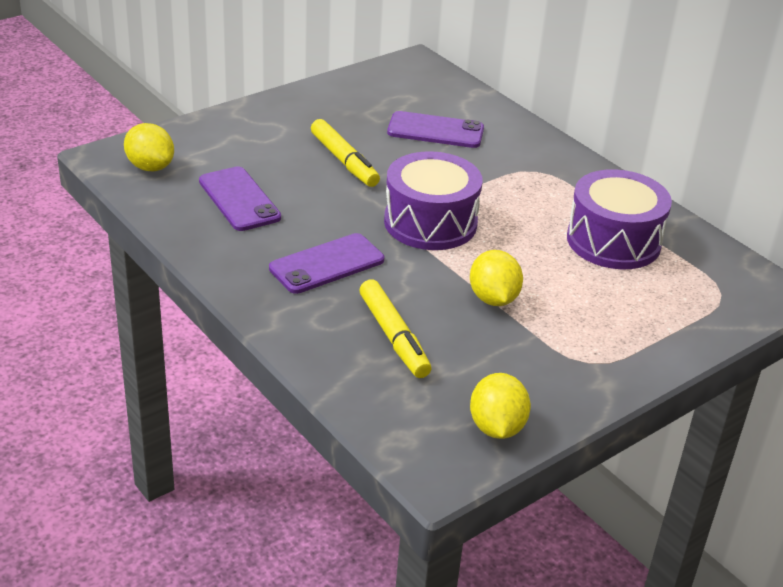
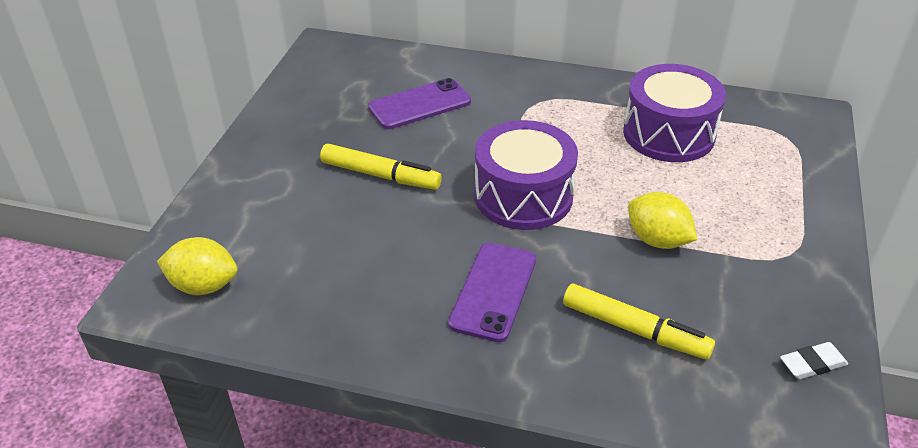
camera: 35 degrees left, 5 degrees up
purple phone [199,166,281,231] -> none
yellow lemon [470,373,531,439] -> white eraser [780,342,848,379]

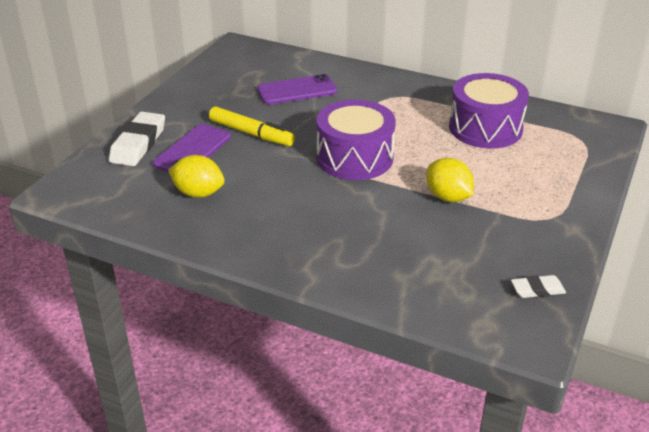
camera: 10 degrees right, 5 degrees down
yellow lemon [157,237,238,295] -> yellow lemon moved to [168,155,225,198]
purple phone [448,243,536,342] -> purple phone moved to [153,124,231,172]
yellow marker [563,284,715,359] -> none
none -> white eraser [109,112,165,166]

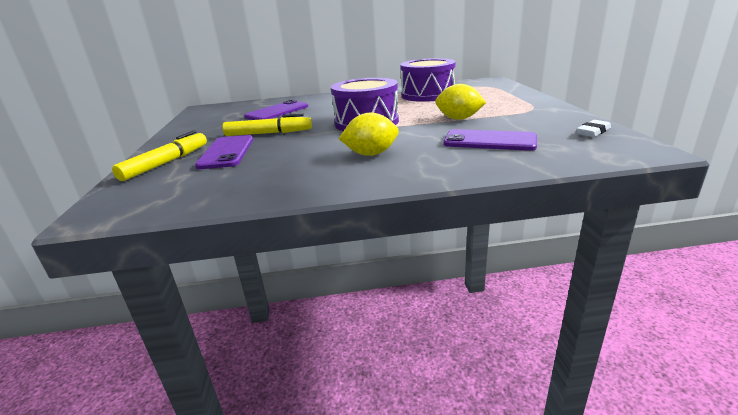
camera: 30 degrees left, 10 degrees down
white eraser [109,112,165,166] -> yellow marker [112,130,207,181]
yellow lemon [168,155,225,198] -> yellow lemon moved to [339,113,399,156]
none -> purple phone [443,129,537,151]

